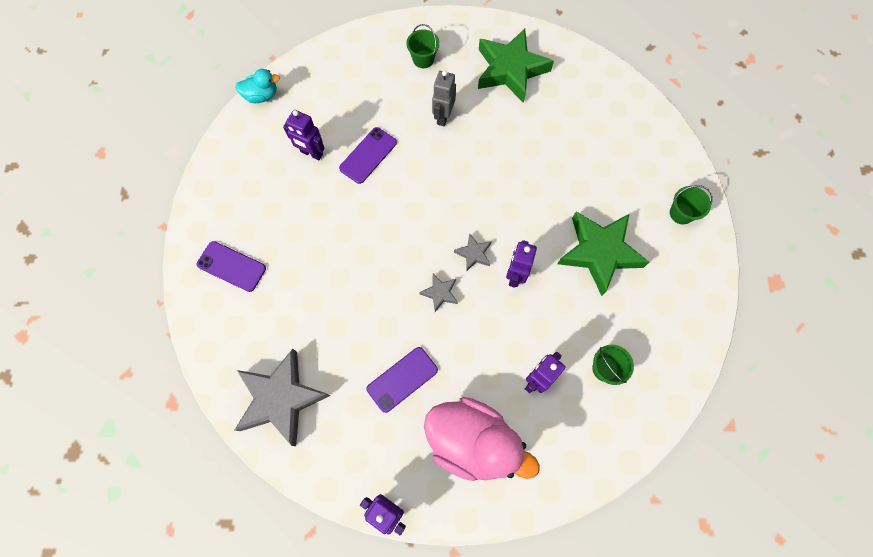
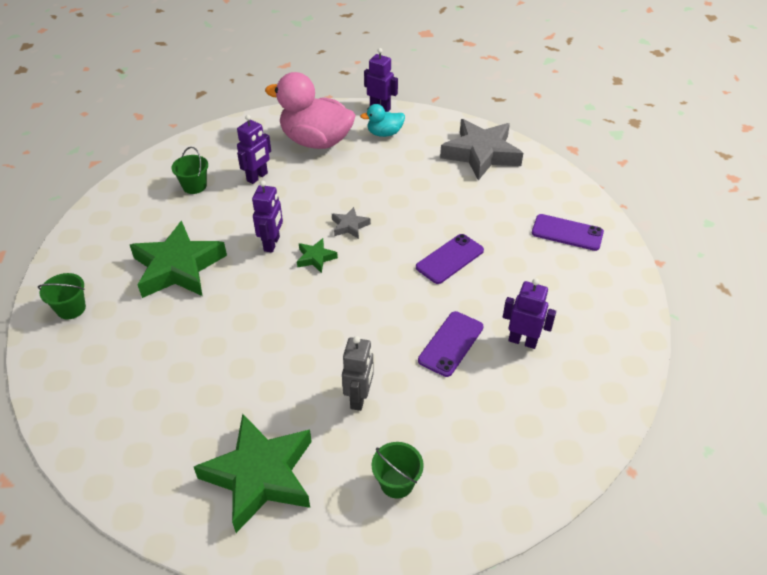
camera: 175 degrees right, 25 degrees down
turquoise duck [235,69,280,103] -> turquoise duck moved to [360,104,405,137]
purple phone [367,347,438,413] -> purple phone moved to [416,234,484,284]
grey star [454,233,492,271] -> green star [297,238,338,273]

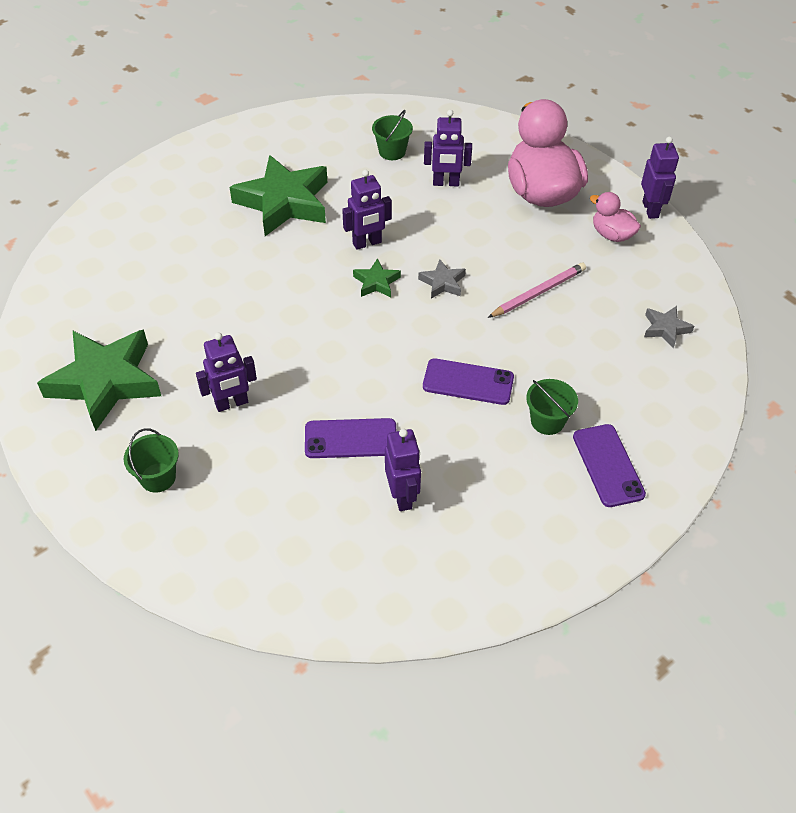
camera: 55 degrees right, 5 degrees up
green bucket [38,273,86,320] -> green bucket moved to [526,379,578,435]
grey robot [342,336,374,411] -> purple robot [196,332,257,412]
turquoise duck [360,104,405,137] -> pink duck [590,192,641,242]
grey star [440,119,523,180] -> grey star [644,306,694,348], size x0.45
none -> pink pencil [488,263,586,318]

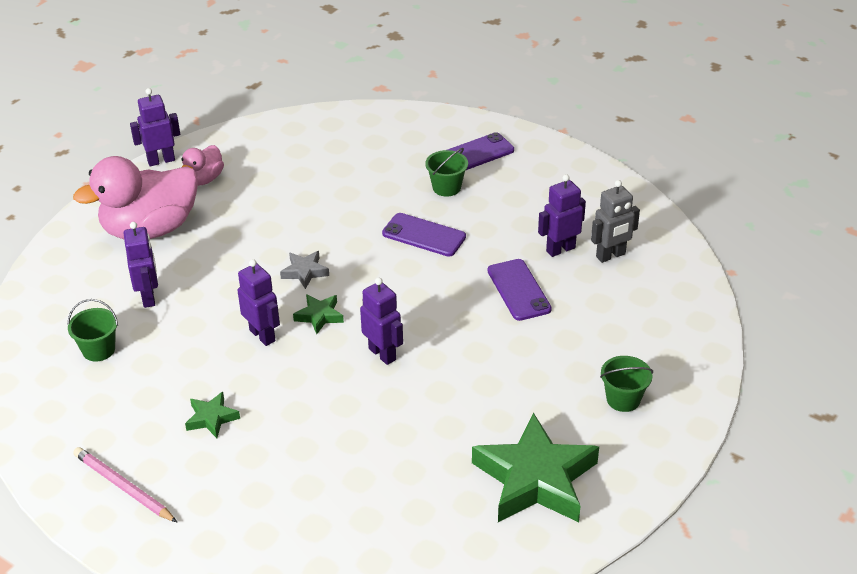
camera: 105 degrees left, 10 degrees down
purple robot [196,332,257,412] -> purple robot moved to [360,277,403,365]
green star [229,155,327,236] -> green star [185,392,240,438], size x0.45
purple phone [423,358,514,405] -> purple phone turned 60 degrees counterclockwise [382,213,466,257]
pink pencil [488,263,586,318] -> pink pencil moved to [73,447,177,522]
grey star [644,306,694,348] -> none
none -> grey robot [591,180,640,263]

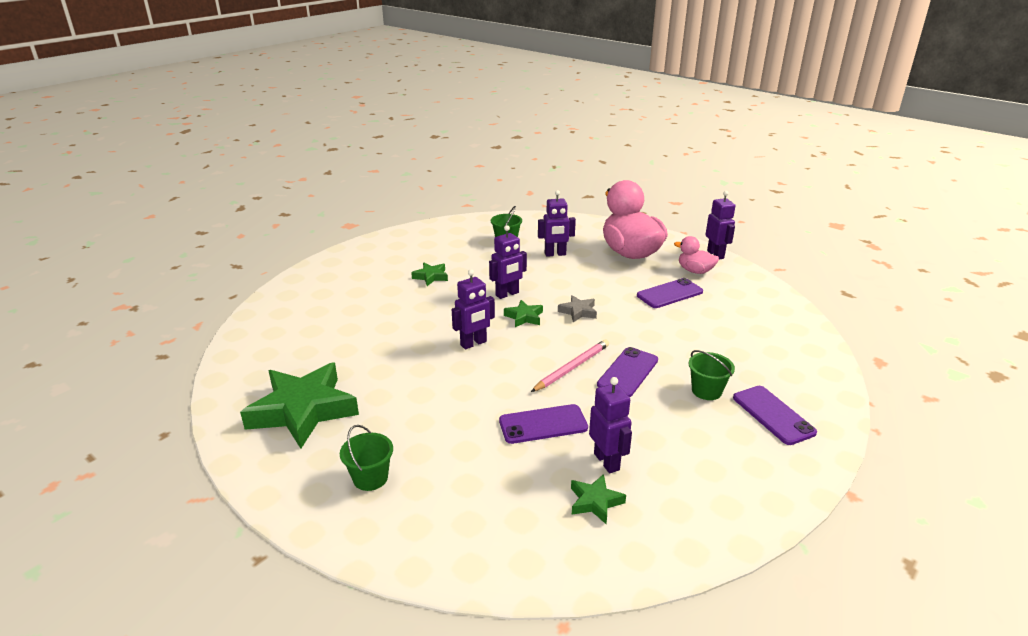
camera: 95 degrees right, 10 degrees down
pink pencil [73,447,177,522] -> pink pencil moved to [531,339,609,392]
grey robot [591,180,640,263] -> green star [571,474,626,524]
none -> purple phone [637,278,703,308]

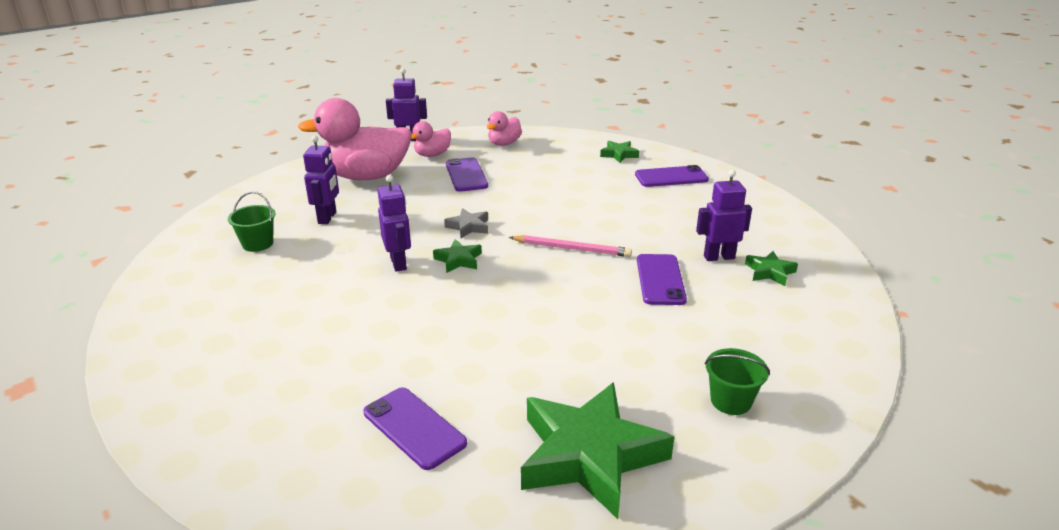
camera: 75 degrees left, 0 degrees up
green star [411,263,448,286] -> green star moved to [600,141,639,163]
purple robot [452,269,495,349] -> none
pink pencil [531,339,609,392] -> pink pencil turned 135 degrees clockwise [509,235,632,257]
purple phone [597,347,658,397] -> purple phone moved to [363,388,467,470]
green bucket [688,350,735,400] -> none
none -> pink duck [486,111,522,146]

